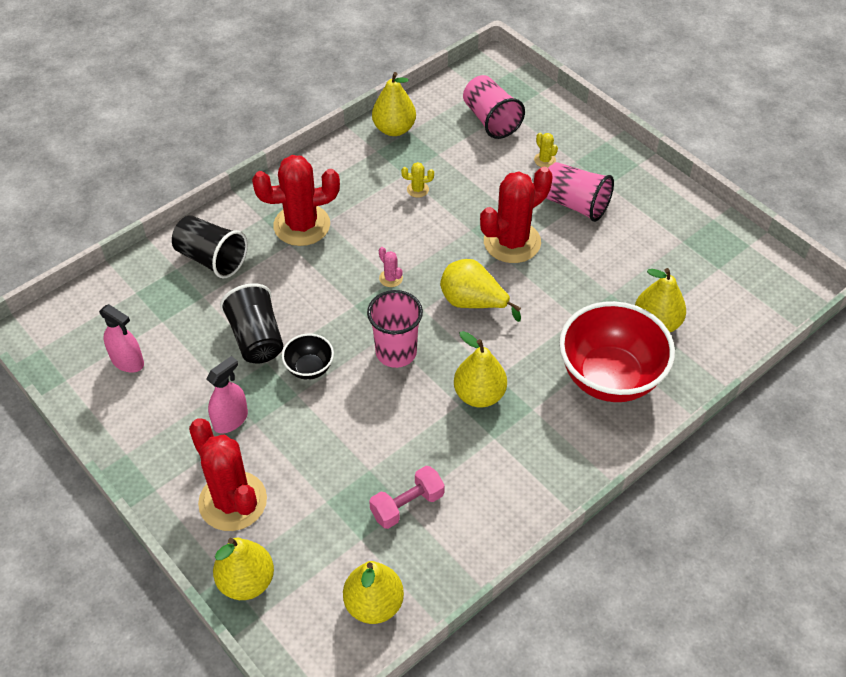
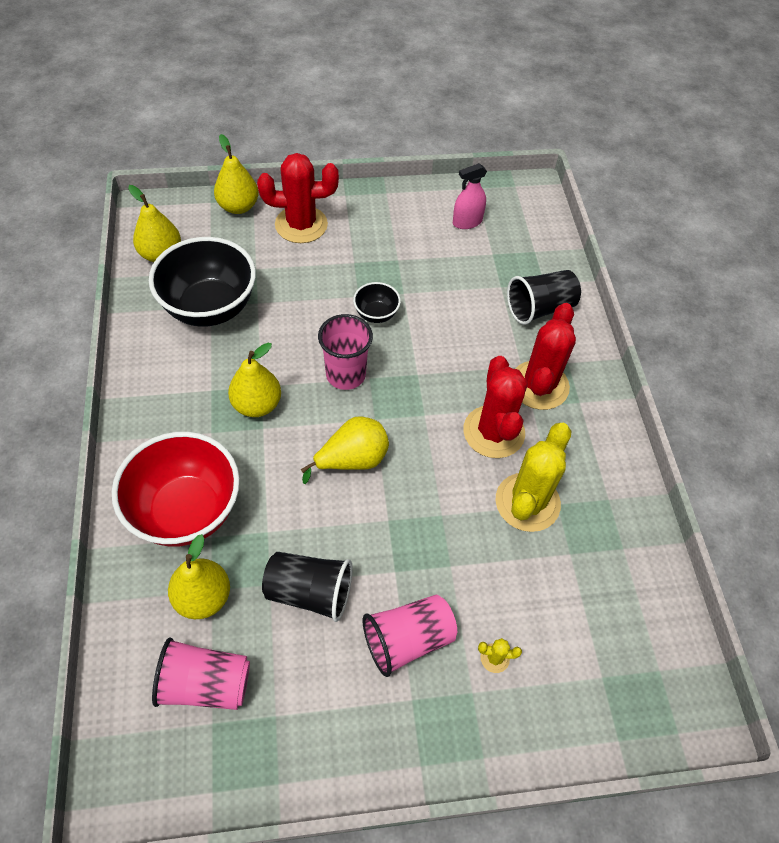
camera: 120 degrees right, 5 degrees up
pink spray bottle [206,356,248,433] -> none
black cup [220,283,283,364] -> black cup moved to [262,552,353,622]
pink dumbbell [369,466,445,529] -> black bowl [149,237,256,327]
yellow pear [372,72,416,136] -> none
pink cactus [379,247,403,287] -> none
yellow cactus [401,162,434,198] -> yellow cactus [496,423,571,532], size x2.49
pink cup [463,75,525,139] -> pink cup moved to [152,638,250,710]
red cactus [480,167,553,263] -> red cactus moved to [463,356,527,458]

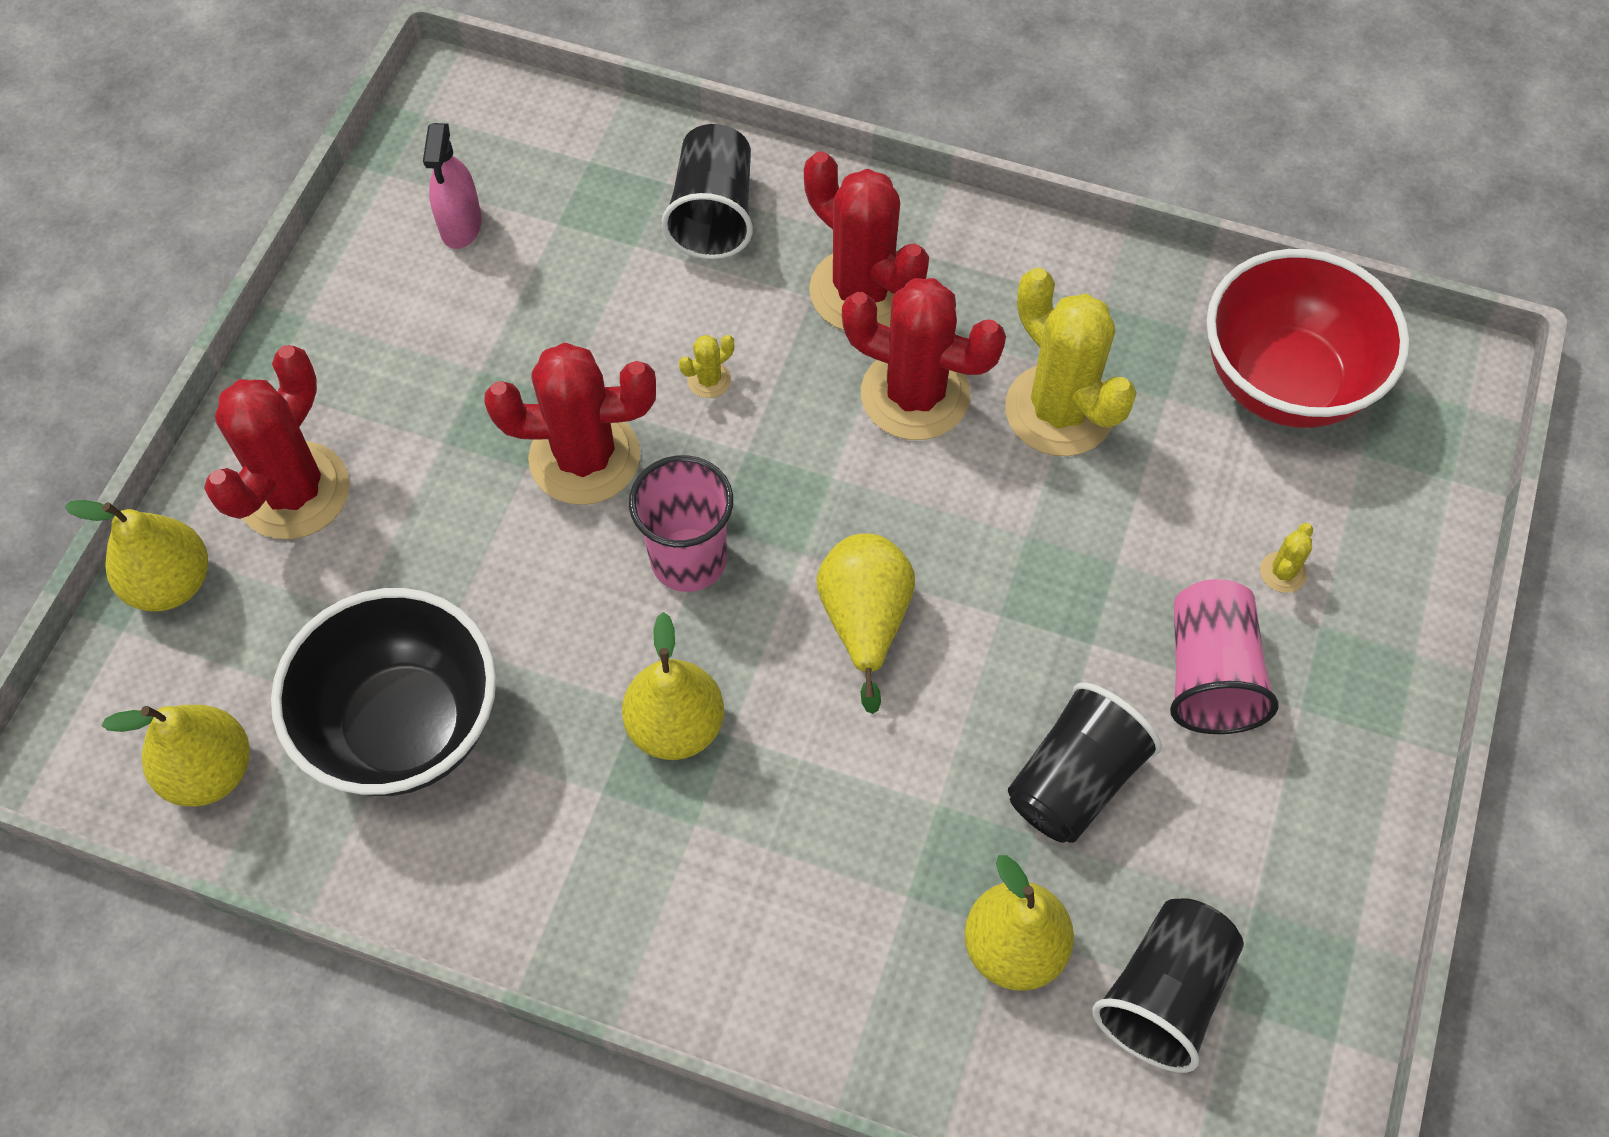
camera: 60 degrees left, 5 degrees up
red bowl [112,432,240,547] -> red bowl moved to [1206,249,1410,428]
pink cup [152,638,250,710] -> black cup [1092,898,1244,1073]
black bowl [353,282,401,323] -> red cactus [484,343,656,505]
none -> yellow cactus [679,335,734,398]

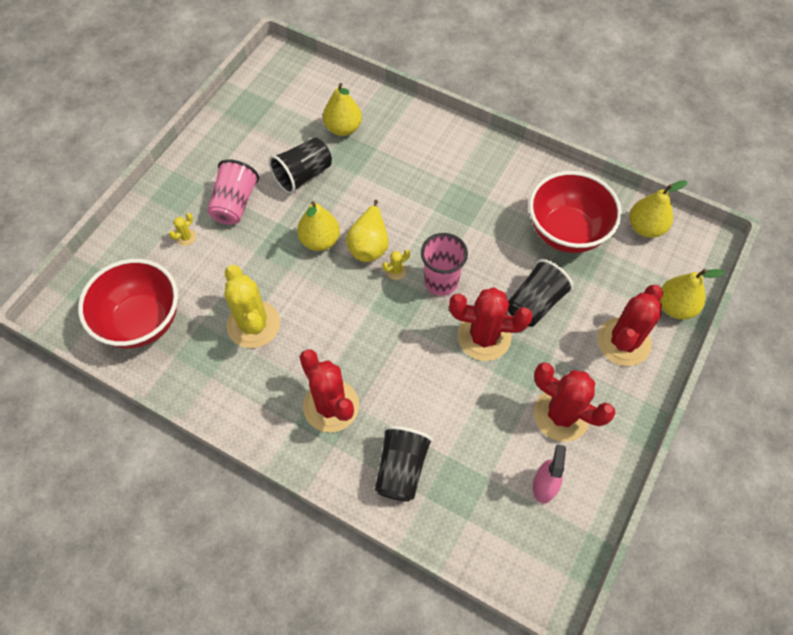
camera: 170 degrees left, 0 degrees up
black bowl [271,588,496,796] -> red bowl [529,171,622,253]
yellow pear [622,612,724,760] -> yellow pear moved to [297,201,340,251]
yellow cactus [679,335,734,398] -> yellow cactus moved to [382,250,410,280]
red cactus [842,278,1006,440] -> red cactus moved to [534,362,616,442]
black cup [1092,898,1244,1073] -> black cup moved to [508,259,573,327]

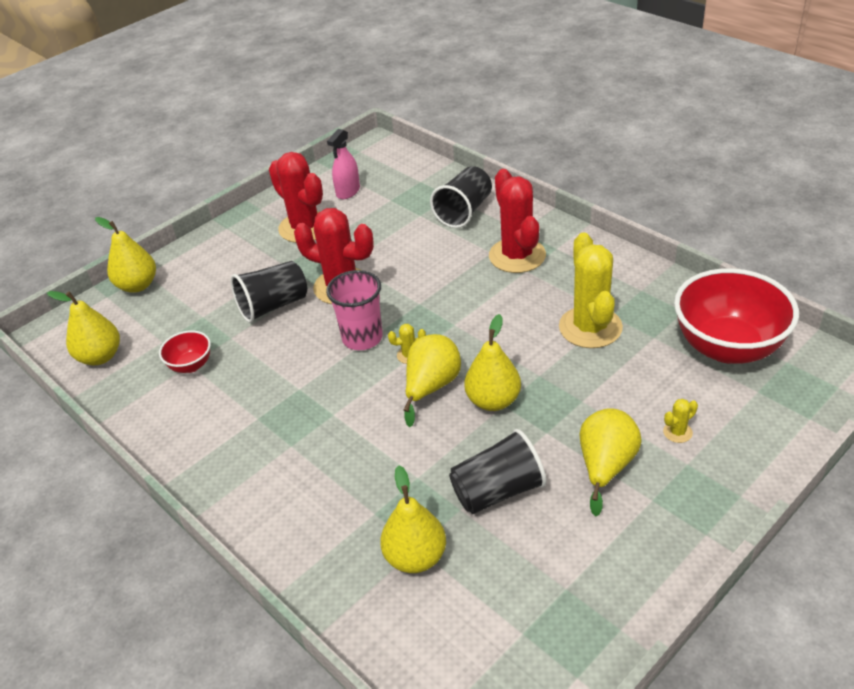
camera: 160 degrees left, 20 degrees down
pink cup [207,159,259,225] -> yellow pear [579,408,642,516]
red bowl [529,171,622,253] -> red bowl [159,330,211,373], size x0.46
red cactus [597,285,663,366] -> none

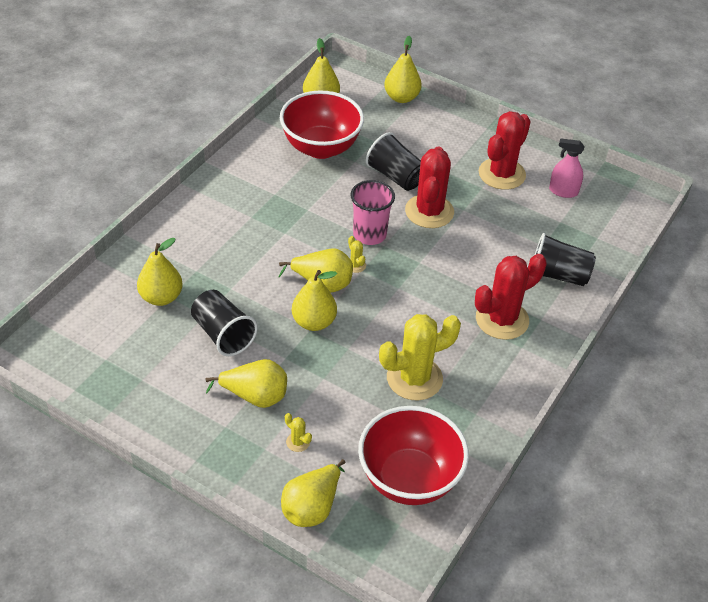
camera: 70 degrees right, 5 degrees up
red bowl [159,330,211,373] -> red bowl [280,90,364,159], size x2.15
none -> yellow pear [281,459,345,527]

